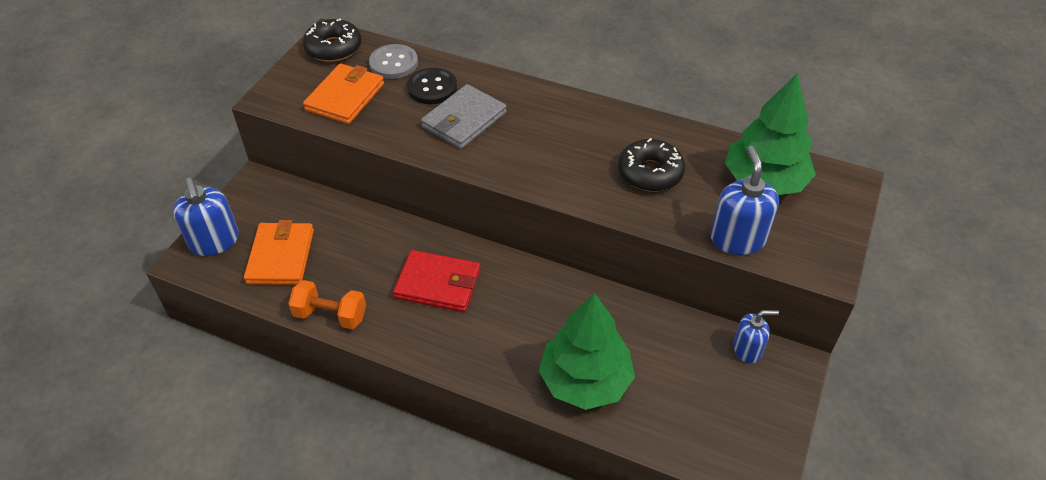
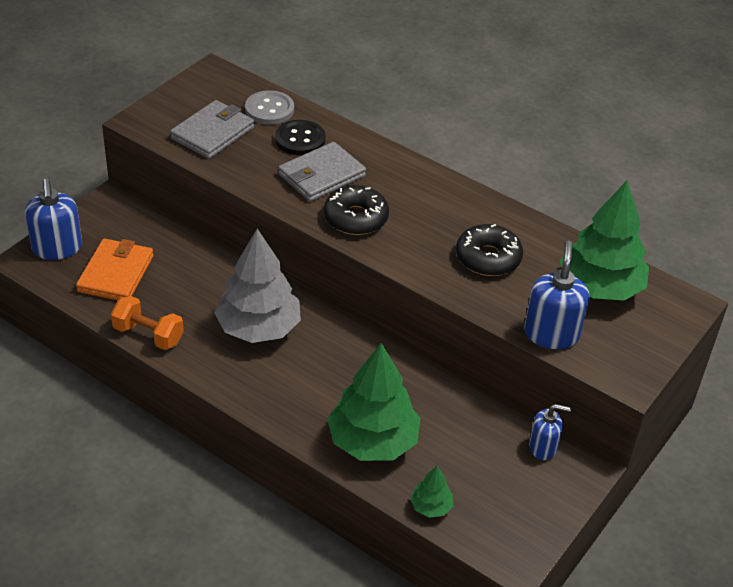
camera: 10 degrees right, 5 degrees down
black donut [303,19,362,62] -> black donut moved to [324,185,389,235]
orange wallet [303,63,384,124] -> grey wallet [170,100,254,159]
red wallet [393,250,480,312] -> grey tree [214,229,301,343]
none -> green tree [410,466,453,518]

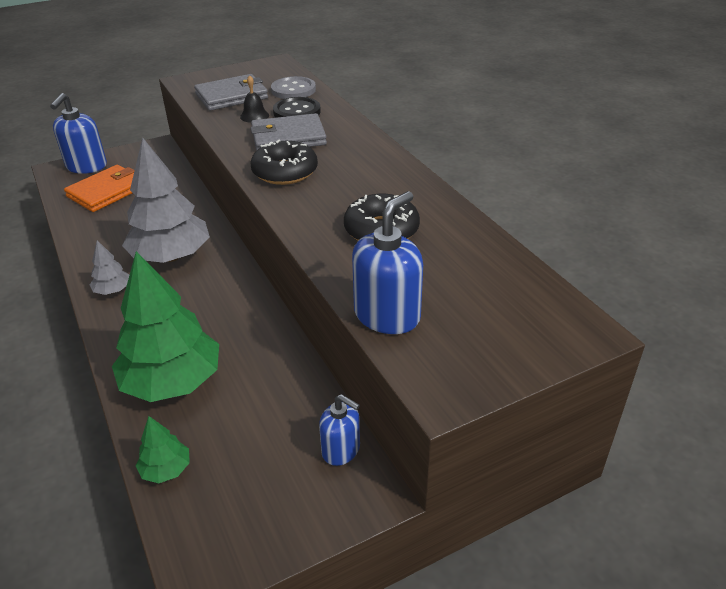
camera: 30 degrees right, 5 degrees down
orange dumbbell [111,296,184,350] -> none
green tree [560,181,649,301] -> none
none -> grey tree [90,240,129,295]
none -> black bell [240,75,269,123]

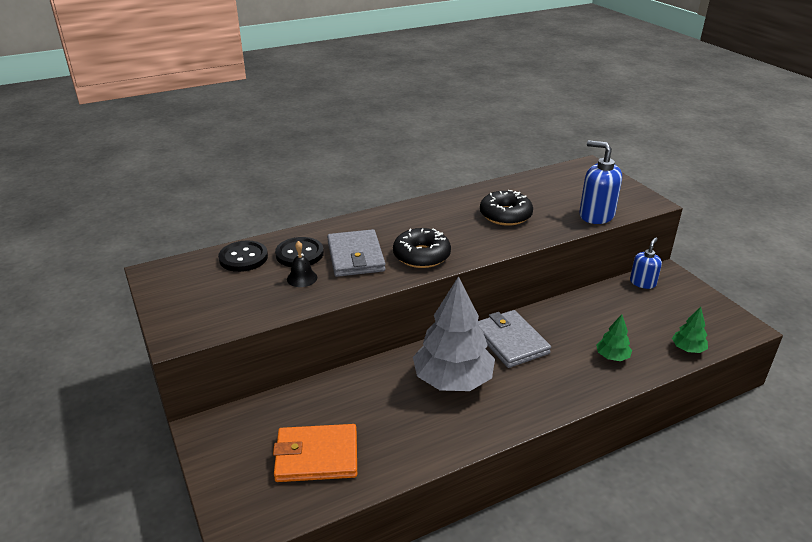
camera: 90 degrees left, 5 degrees down
blue soap dispenser [50,93,107,174] -> none
orange wallet [64,165,135,212] -> orange wallet turned 45 degrees counterclockwise [273,424,357,482]
grey tree [90,240,129,295] -> none
green tree [112,251,219,402] -> green tree [596,314,632,361], size x0.45
grey wallet [194,74,268,111] -> grey wallet moved to [477,310,551,368]
grey button [271,76,316,99] -> black button [218,240,268,272]

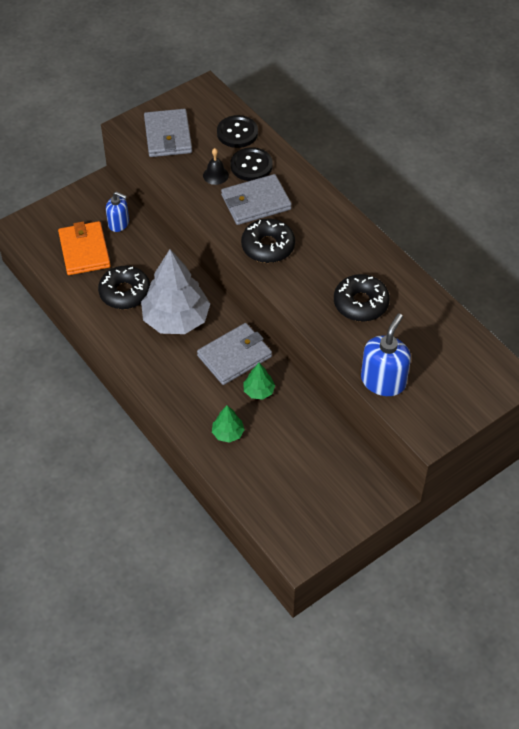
camera: 80 degrees right, 20 degrees up
blue soap dispenser [630,237,662,289] -> blue soap dispenser moved to [106,191,129,232]
green tree [672,307,708,353] -> green tree moved to [243,363,275,400]
none -> black donut [98,266,150,309]
none -> grey wallet [144,109,192,157]

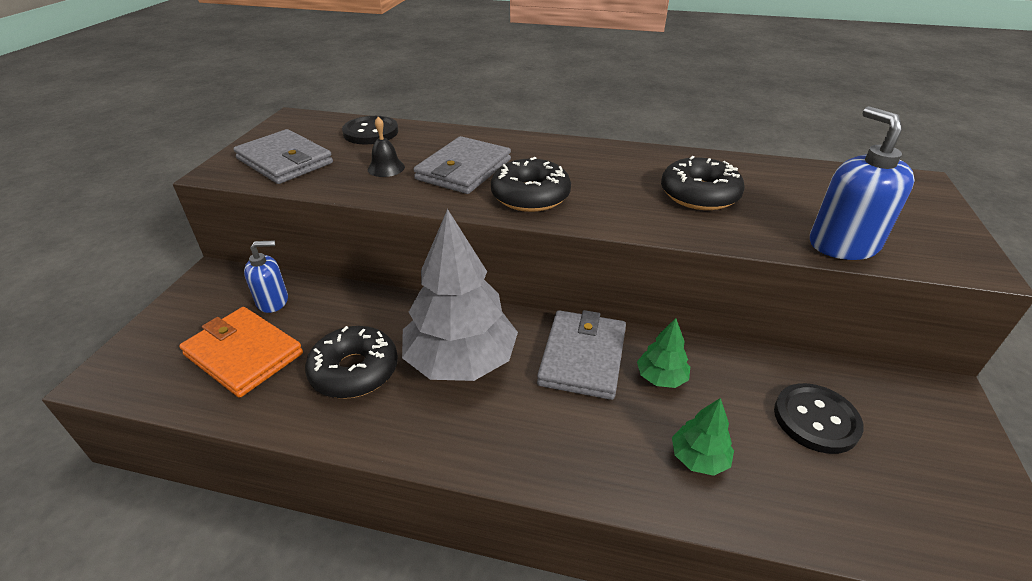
camera: 40 degrees left, 15 degrees down
black button [231,147,273,181] -> black button moved to [774,383,864,454]

